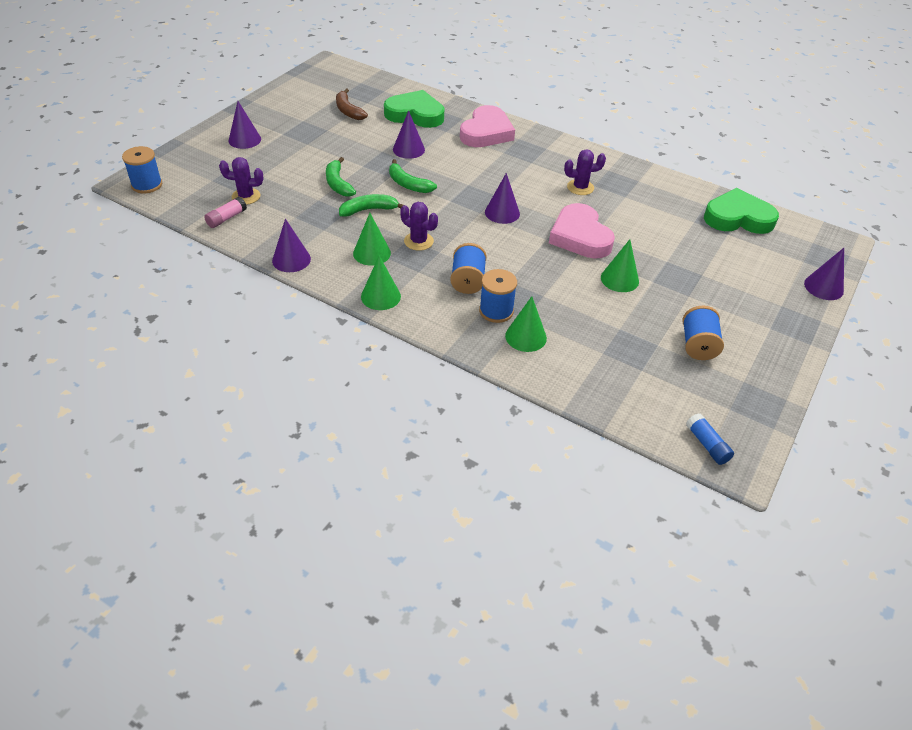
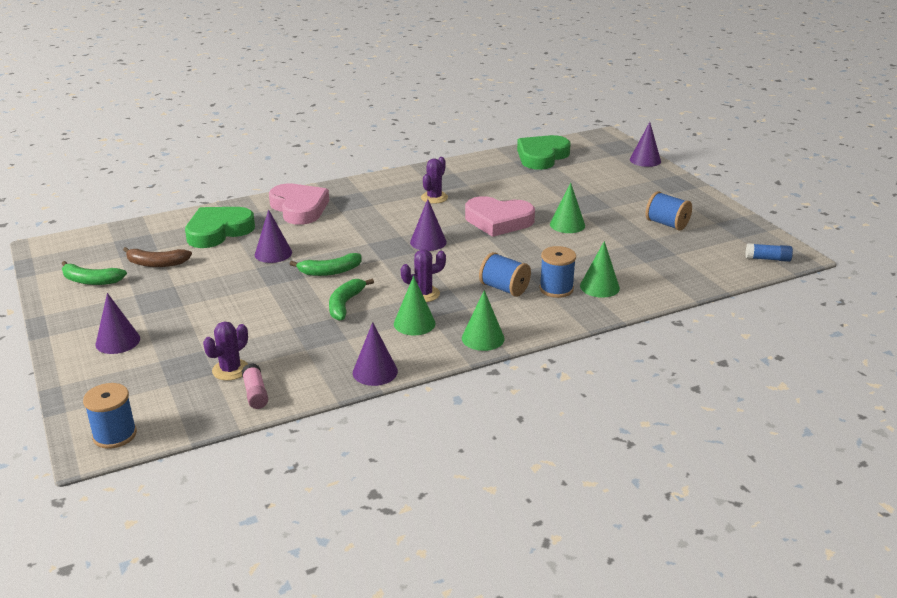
camera: 55 degrees left, 15 degrees down
green banana [326,157,356,197] -> green banana moved to [62,261,127,285]

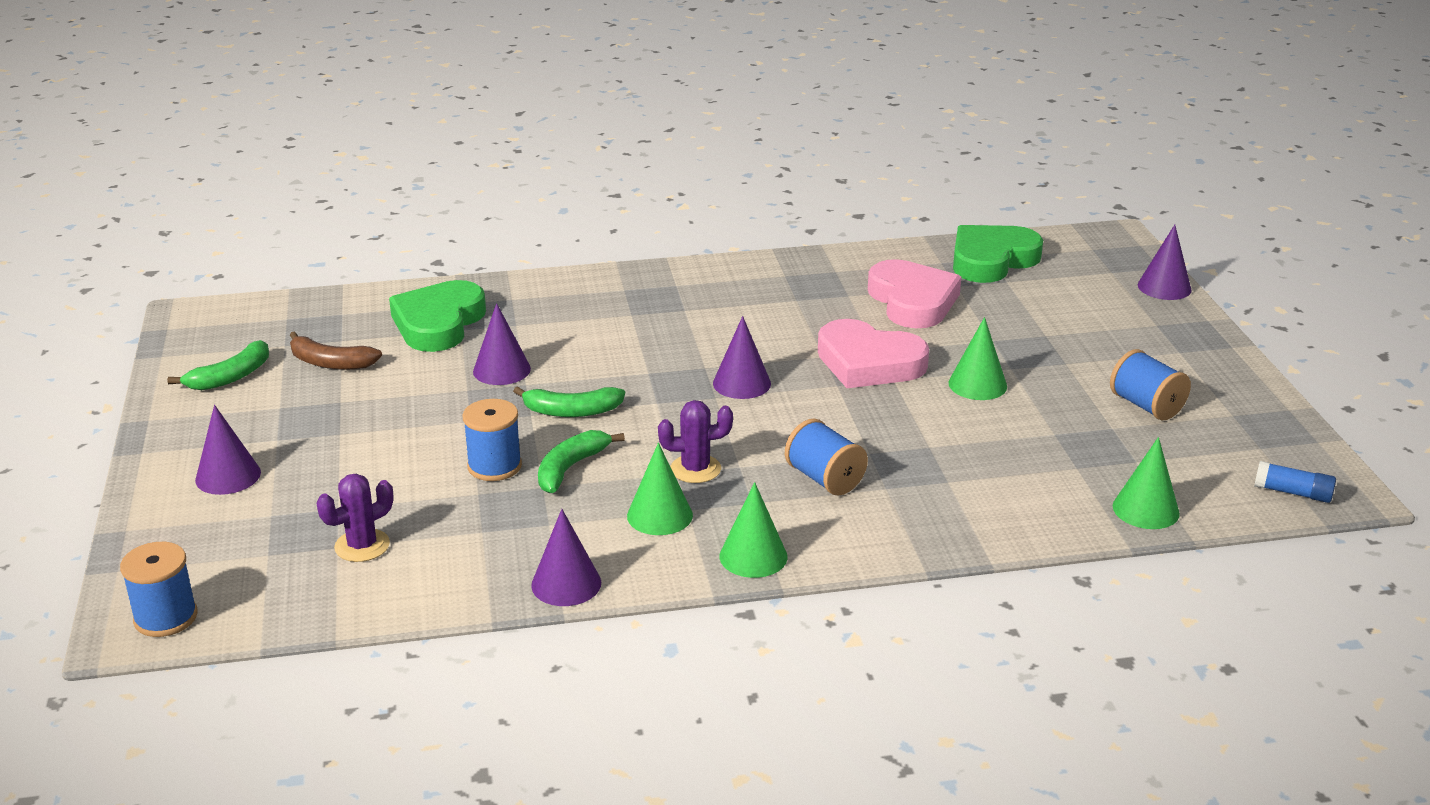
camera: 15 degrees right, 0 degrees up
green banana [62,261,127,285] -> green banana turned 75 degrees counterclockwise [167,340,269,390]
green heart [185,207,255,248] -> green heart turned 45 degrees counterclockwise [389,280,486,352]
pink glue stick [242,363,268,409] -> none
pink heart [269,184,329,225] -> pink heart moved to [868,259,961,328]
purple cactus [421,157,448,204] -> none
blue spool [539,246,576,298] -> blue spool moved to [463,399,522,481]
green cone [580,241,620,298] -> green cone moved to [1113,437,1180,529]

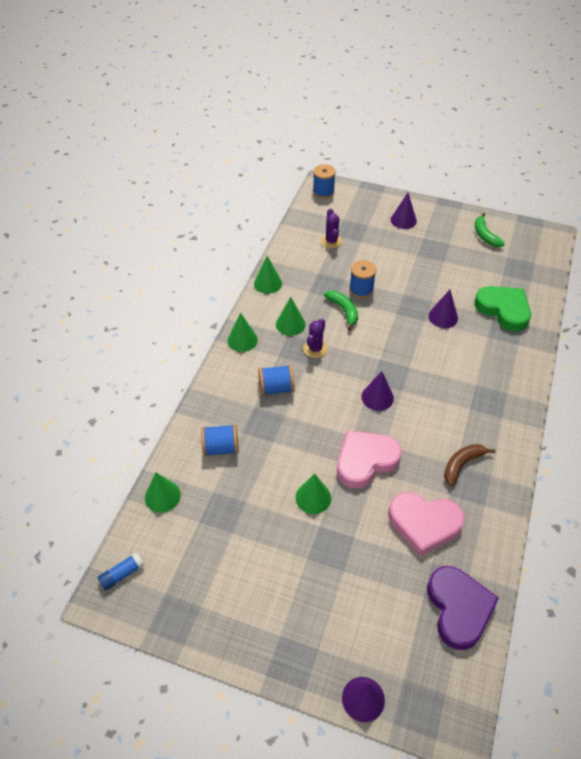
camera: 120 degrees right, 20 degrees up
brown banana [290,331,382,370] -> brown banana moved to [444,444,496,486]
green banana [513,386,625,417] -> none
purple cone [531,509,601,606] -> green cone [254,256,282,294]
green heart [953,225,1043,283] -> purple heart [427,566,499,650]
blue spool [1110,349,1191,420] -> blue spool moved to [201,424,239,456]

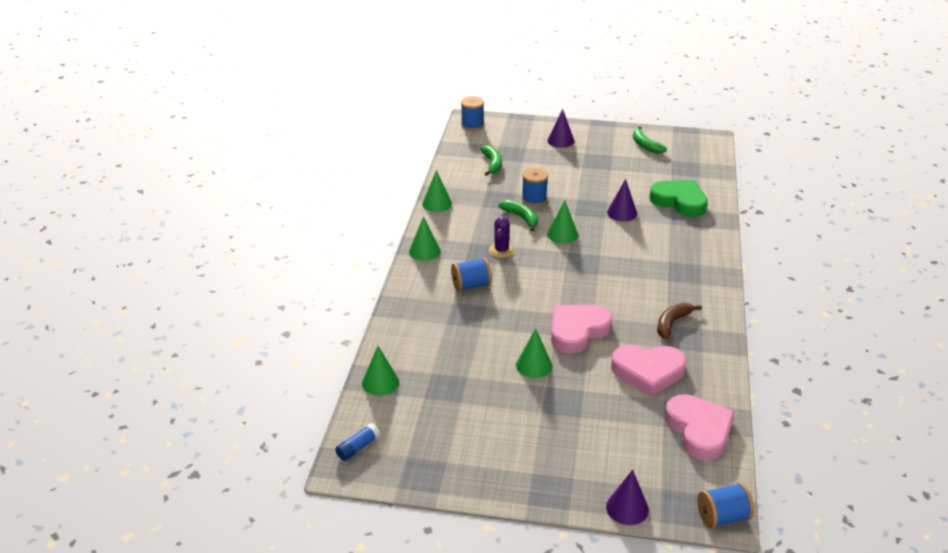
camera: 10 degrees left, 15 degrees down
blue spool [201,424,239,456] -> blue spool moved to [697,483,754,528]
green cone [276,297,306,336] -> green cone moved to [547,200,578,244]
purple cactus [321,208,343,249] -> green banana [480,145,502,176]
purple cone [362,371,394,411] -> none
purple heart [427,566,499,650] -> pink heart [664,394,735,460]

